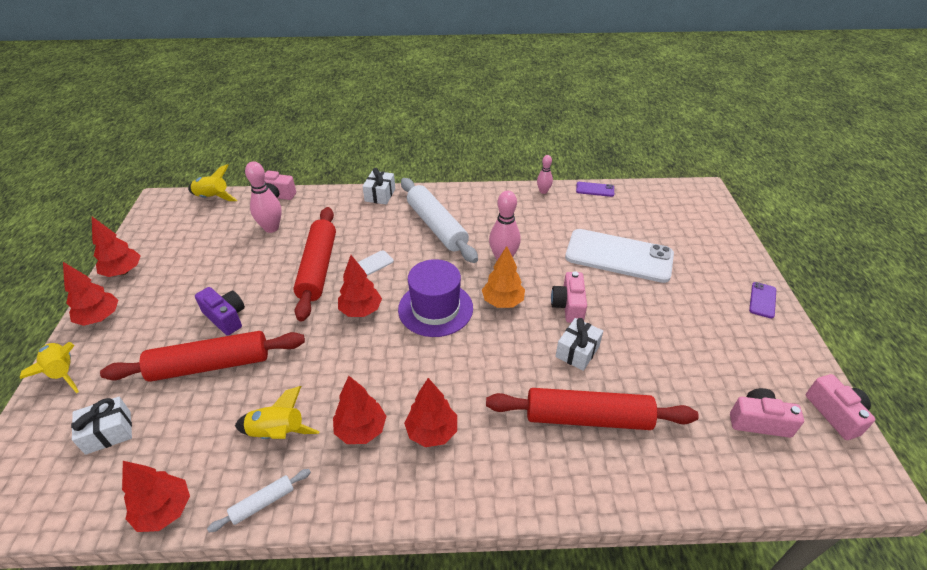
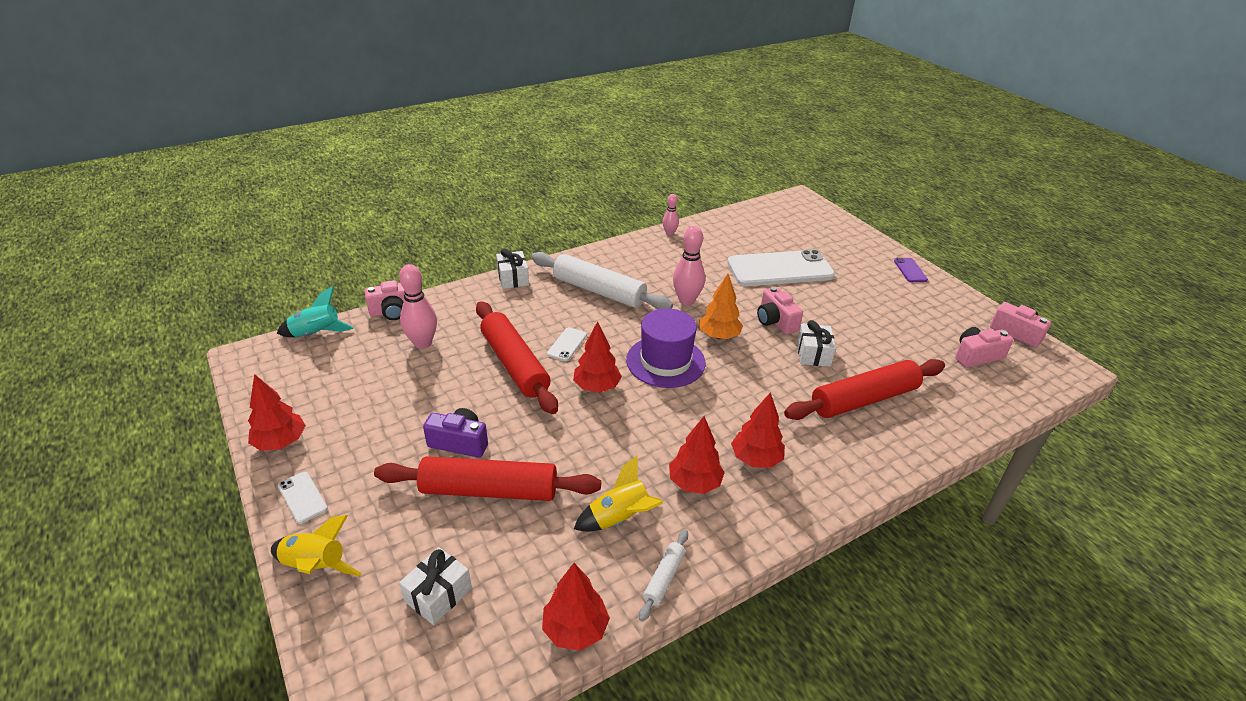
camera: 30 degrees left, 5 degrees down
red tree [63,262,118,326] -> white phone [278,472,328,524]
red rolling pin [100,331,305,382] -> red rolling pin turned 45 degrees clockwise [374,456,601,501]
yellow rocket [188,164,237,201] -> turquoise rocket [277,286,354,337]
purple phone [576,182,614,197] -> none

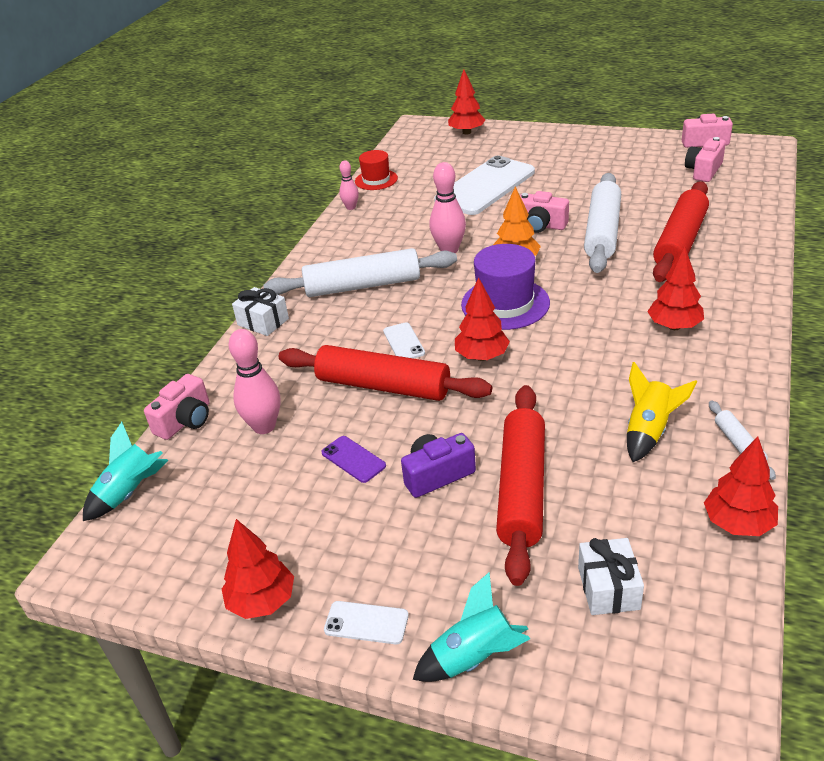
camera: 35 degrees left, 0 degrees up
yellow rocket [271,515,362,576] -> turquoise rocket [413,572,530,682]
red rolling pin [374,456,601,501] -> red rolling pin turned 45 degrees counterclockwise [496,385,545,586]
red tree [669,416,725,494] -> red tree moved to [448,69,486,134]
white gift [797,320,836,367] -> white rolling pin [584,173,621,273]
purple phone [894,258,928,282] -> purple phone moved to [321,436,386,483]
none -> red hat [355,150,398,190]

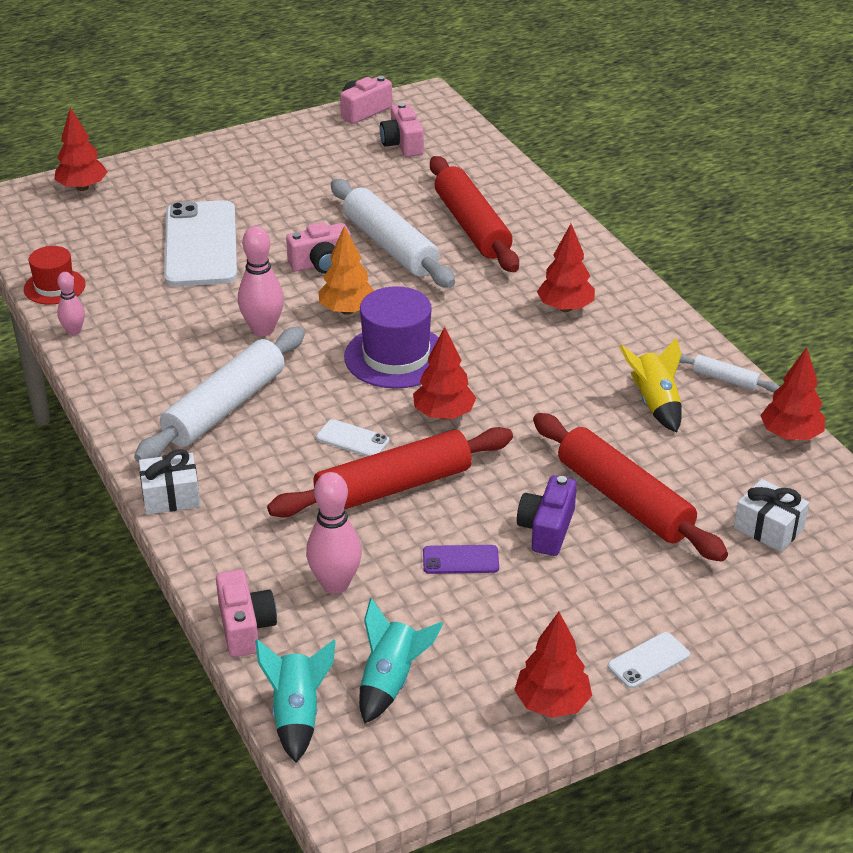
camera: 50 degrees left, 0 degrees up
turquoise rocket [413,572,530,682] -> turquoise rocket moved to [359,598,444,724]

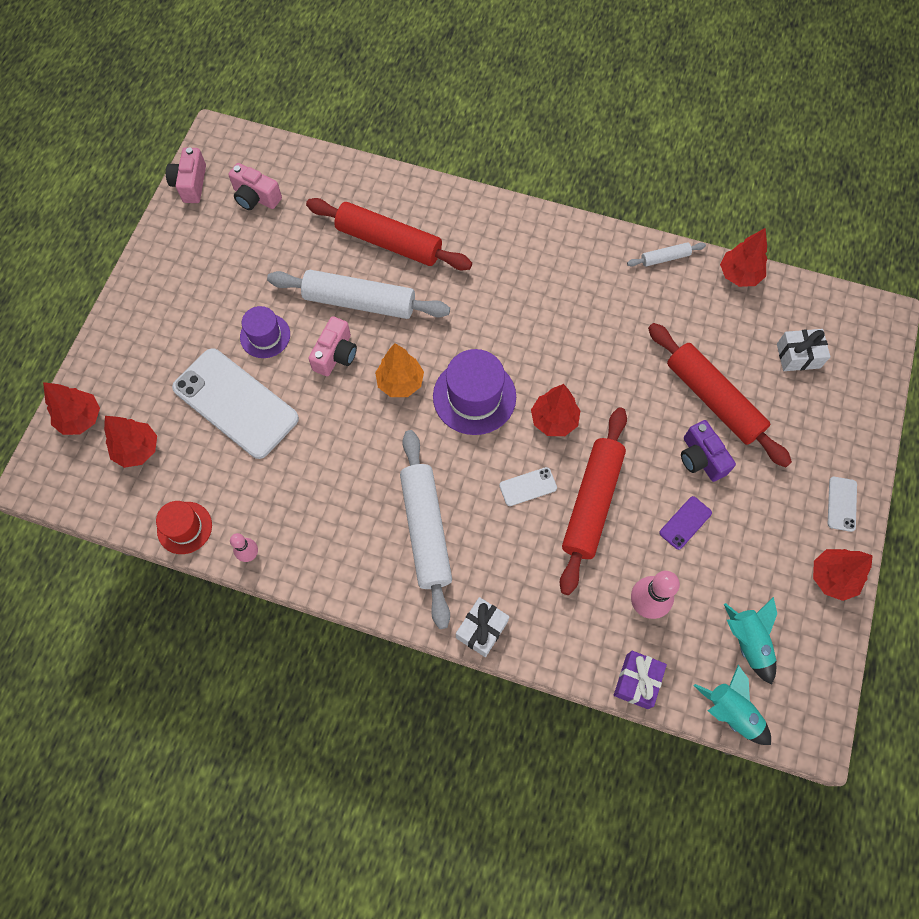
camera: 45 degrees left, 30 degrees up
pink camera [216,569,277,657] -> purple gift [614,651,667,709]
pink bowling pin [238,226,284,336] -> none
red rolling pin [533,413,728,562] -> red rolling pin turned 45 degrees clockwise [648,323,792,468]
red tree [537,224,595,312] -> red tree moved to [104,416,157,468]
yellow rocket [619,337,682,432] -> none
none -> purple hat [240,306,290,358]

